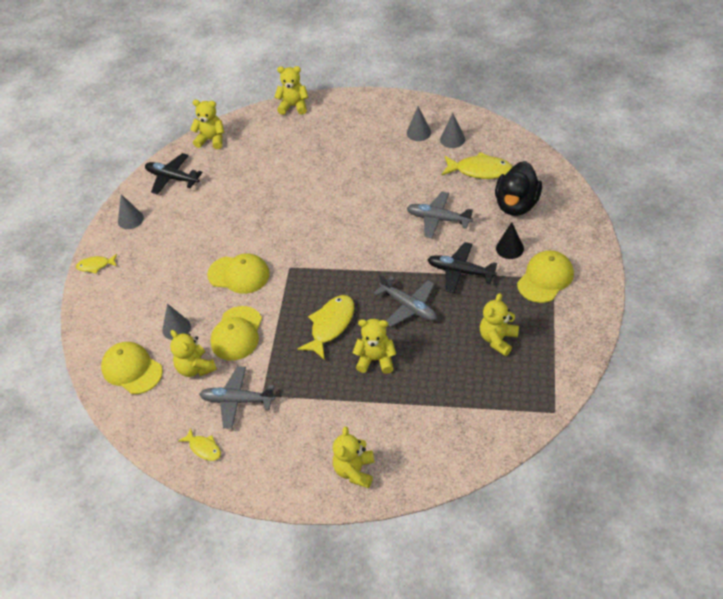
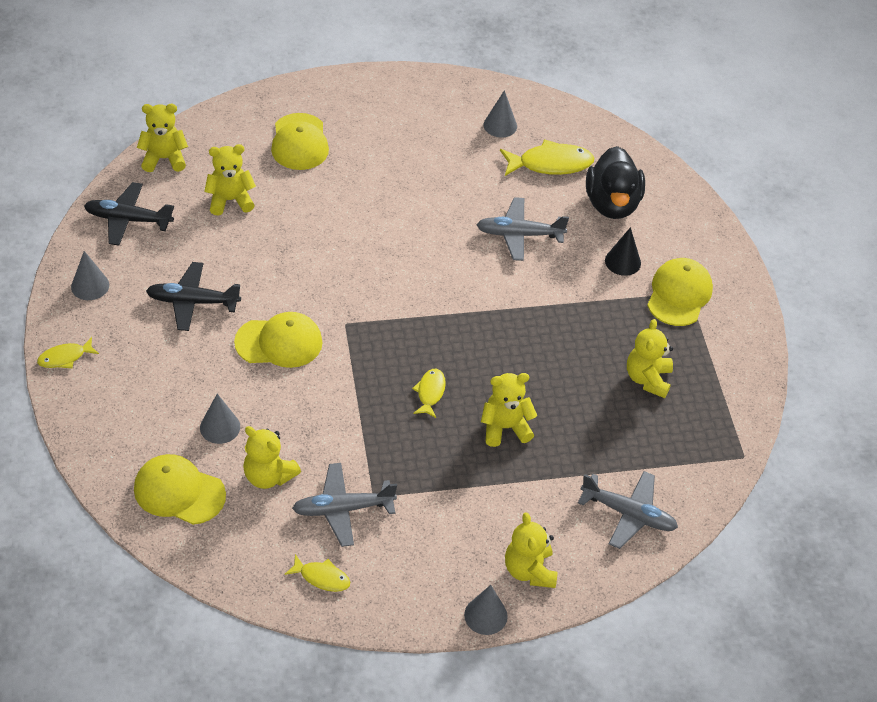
camera: 25 degrees left, 0 degrees up
yellow cap [210,306,262,360] -> yellow cap moved to [271,113,329,170]
yellow teddy bear [275,66,308,115] -> yellow teddy bear moved to [204,144,256,216]
yellow fish [297,295,354,360] -> yellow fish [412,369,446,418], size x0.57
grey plane [374,274,437,327] -> grey plane moved to [578,471,678,549]
grey cone [407,107,431,141] -> grey cone moved to [464,585,508,635]
black plane [427,242,497,293] -> black plane moved to [146,262,241,331]

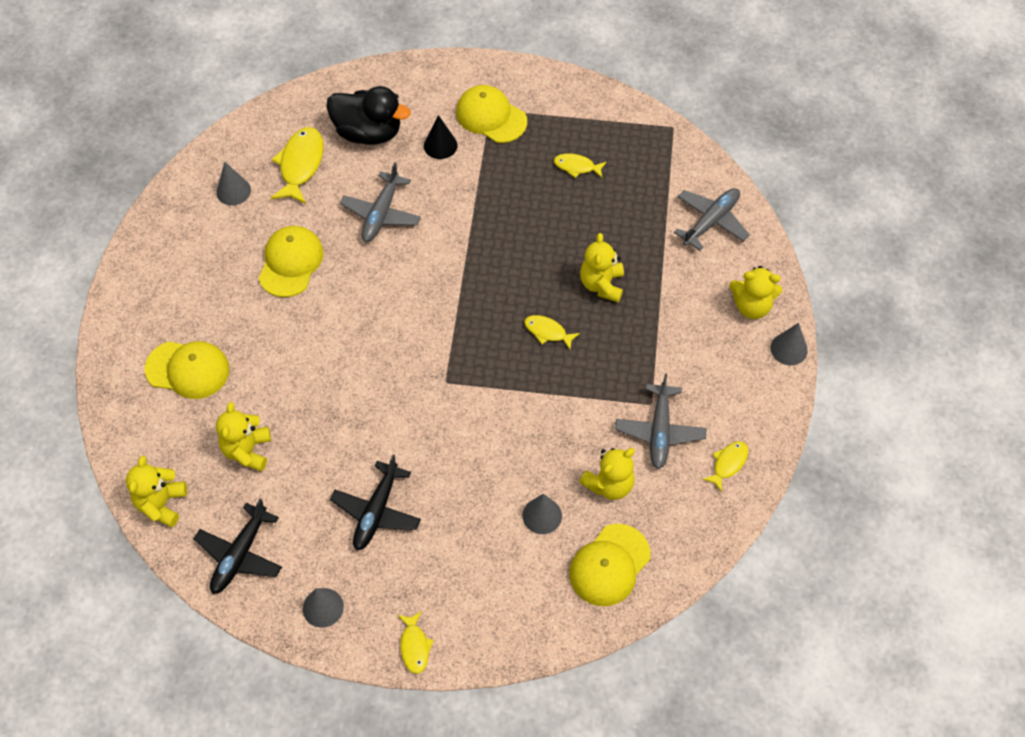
camera: 70 degrees left, 10 degrees up
yellow cap [234,312,323,368] -> yellow cap moved to [258,226,324,297]
yellow teddy bear [627,319,673,398] -> yellow fish [554,153,607,178]

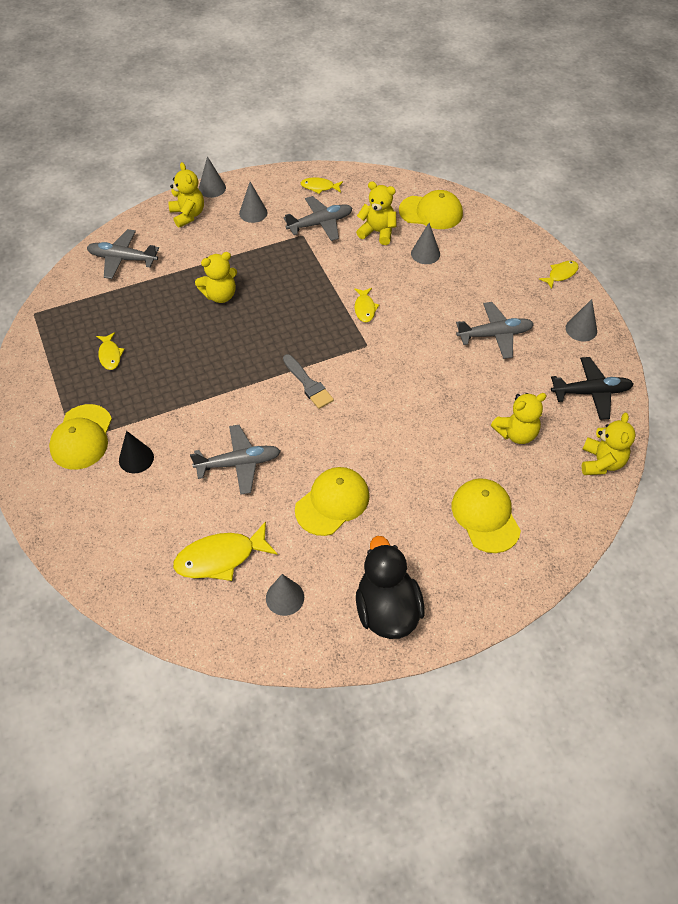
camera: 120 degrees left, 5 degrees down
yellow teddy bear [126,456,187,527] -> yellow teddy bear turned 60 degrees counterclockwise [582,413,636,475]
yellow cap [258,226,324,297] -> yellow cap turned 150 degrees clockwise [295,467,370,536]
black duck [326,86,411,145] -> black duck moved to [356,536,425,639]
black plane [330,455,421,550] -> grey plane [456,302,534,359]
yellow fish [524,315,580,350] -> yellow fish moved to [354,288,379,322]
none -> grey cone [239,182,267,223]
none -> grey brush [283,354,334,409]

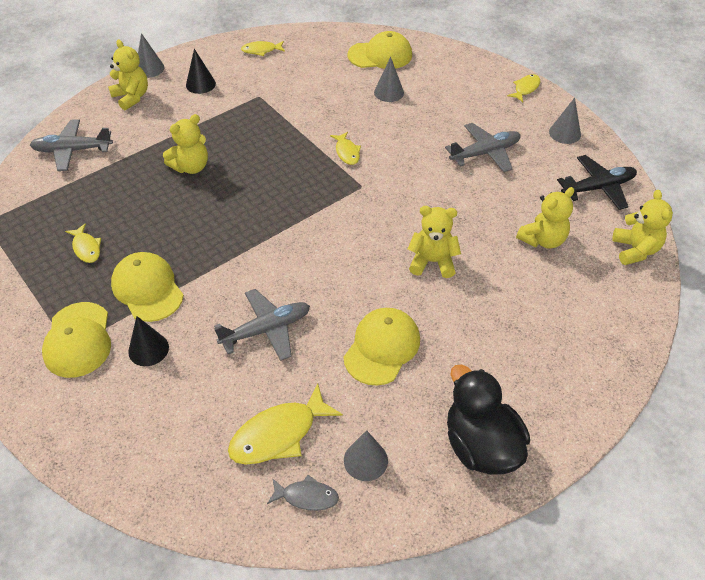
camera: 15 degrees left, 5 degrees down
grey cone [239,182,267,223] -> black cone [186,49,216,94]
grey brush [283,354,334,409] -> none
grey plane [284,196,352,241] -> none
yellow teddy bear [356,181,397,245] -> yellow teddy bear moved to [408,206,461,278]
yellow cap [452,478,521,553] -> yellow cap moved to [111,252,184,322]
none -> grey fish [267,475,339,511]

